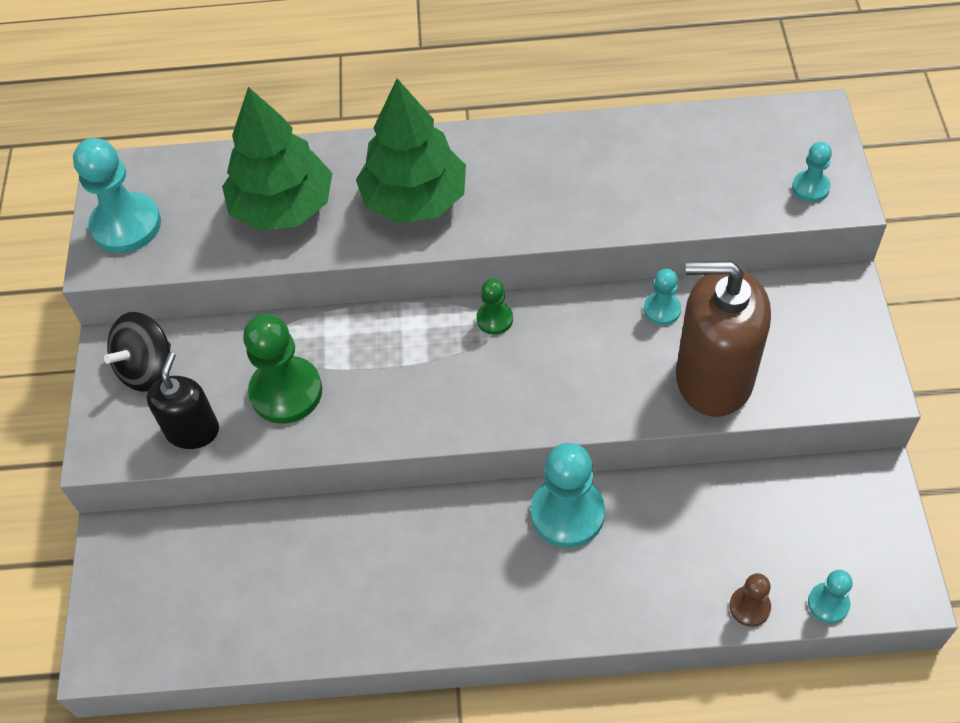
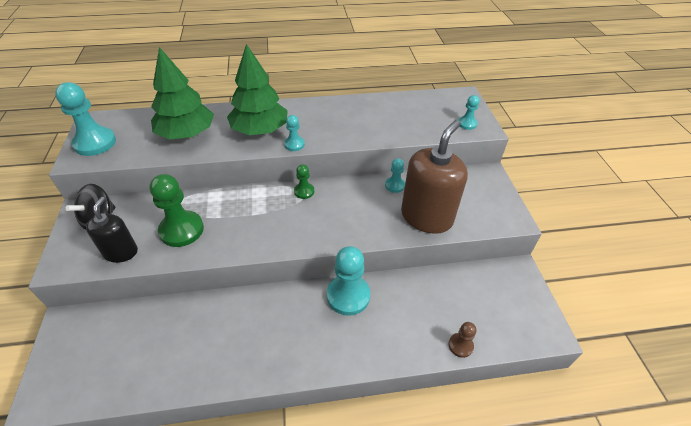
camera: 10 degrees left, 10 degrees down
brown soap dispenser [676,261,771,417] -> brown soap dispenser turned 120 degrees clockwise [401,120,468,234]
turquoise pawn [808,570,853,623] -> turquoise pawn moved to [284,115,305,151]

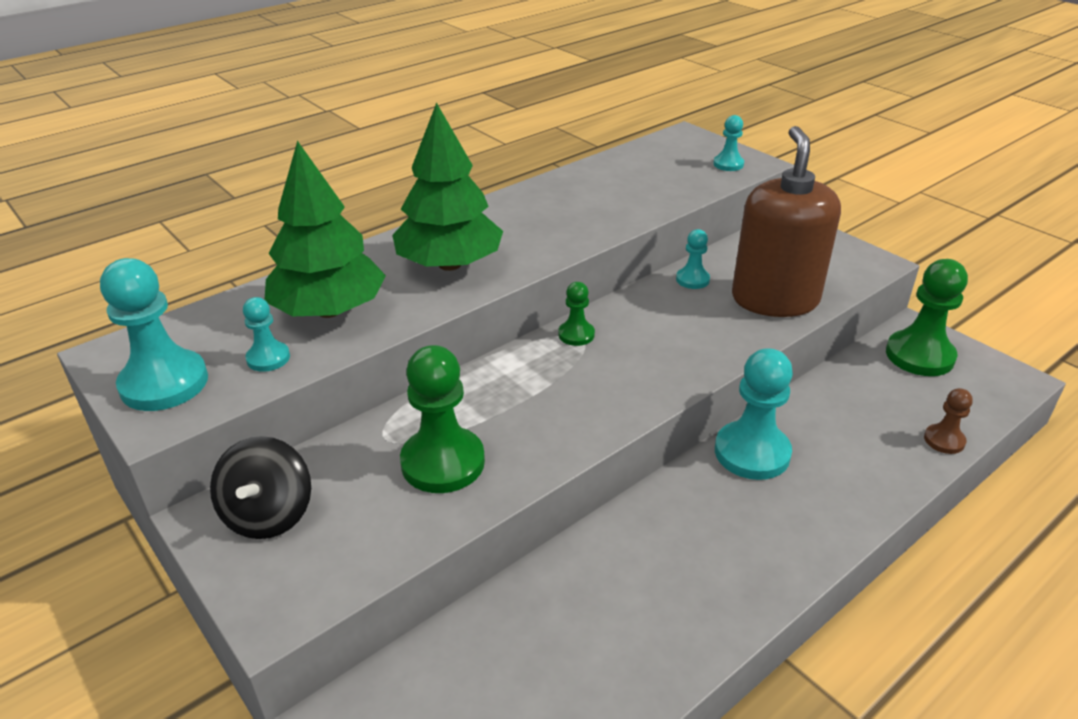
camera: 30 degrees left, 10 degrees down
black soap dispenser [86,197,138,263] -> none
turquoise pawn [284,115,305,151] -> turquoise pawn moved to [243,297,290,372]
none -> green pawn [886,259,968,376]

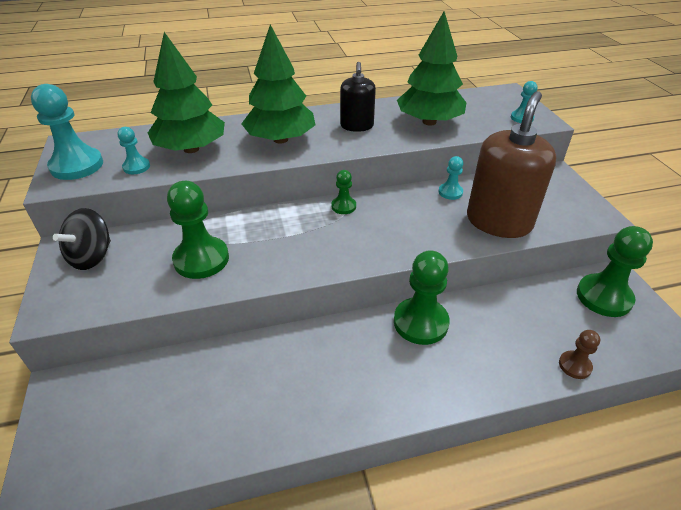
camera: 25 degrees right, 5 degrees up
turquoise pawn [715,348,793,480] -> green pawn [394,250,450,345]
none -> black soap dispenser [340,62,376,132]
none -> green tree [397,11,466,125]

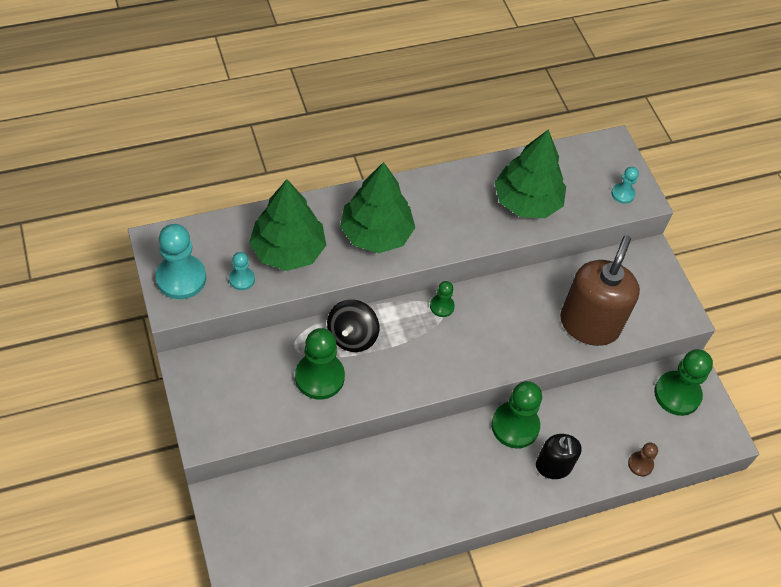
camera: 10 degrees left, 15 degrees up
black spinning top [53,208,111,270] -> black spinning top moved to [327,299,379,352]
black soap dispenser [340,62,376,132] -> black soap dispenser moved to [536,434,582,479]
turquoise pawn [438,156,463,200] -> none

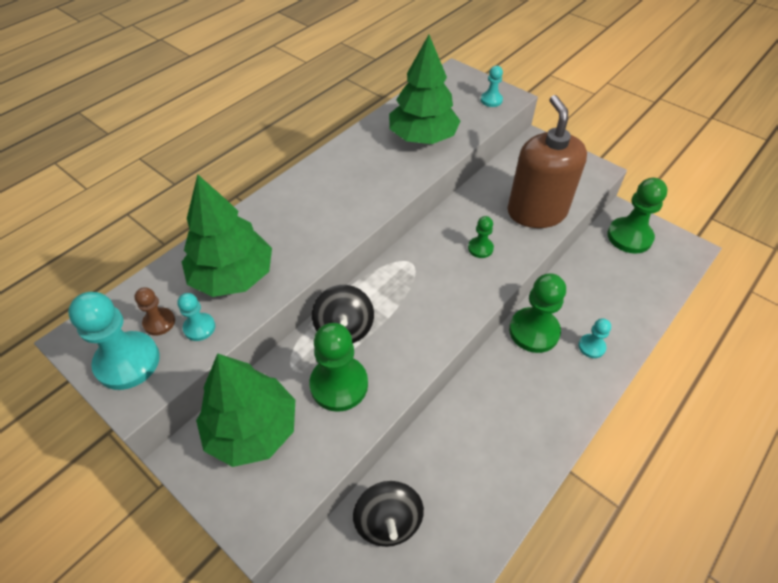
camera: 25 degrees left, 5 degrees down
green tree [340,162,415,253] -> green tree moved to [196,353,295,467]
green pawn [430,281,455,317] -> green pawn moved to [468,216,494,258]
black soap dispenser [536,434,582,479] -> turquoise pawn [578,318,611,358]
brown pawn [628,443,658,477] -> brown pawn moved to [135,287,175,336]
none -> black spinning top [353,481,424,547]

